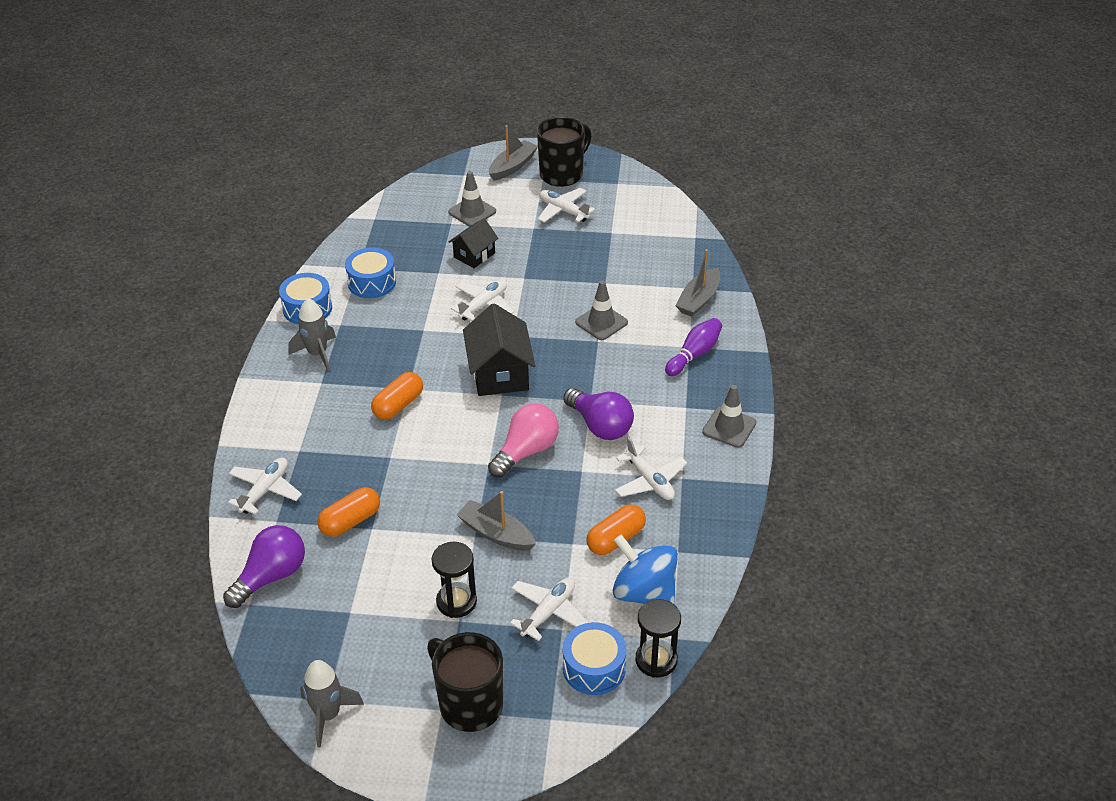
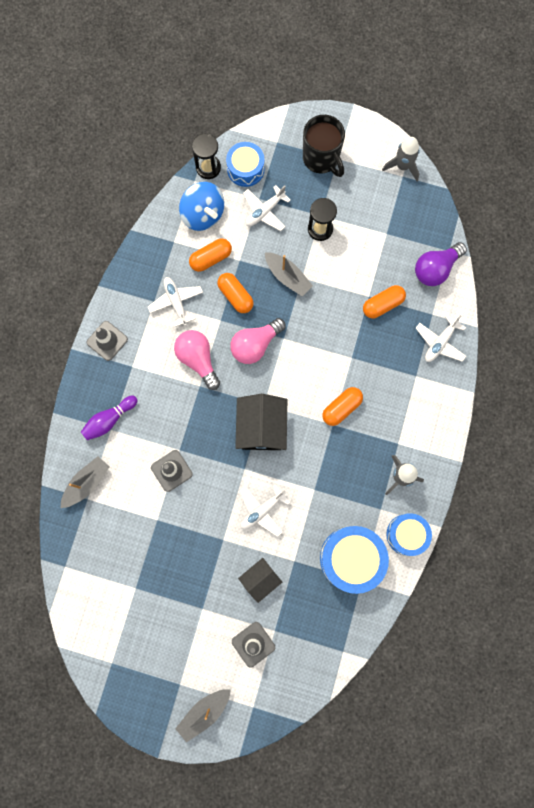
camera: 170 degrees left, 35 degrees up
blue drum [345,247,396,298] -> blue drum [320,526,389,594], size x1.55
black mug [537,117,592,187] -> none
white plane [538,188,595,223] -> none
purple light bulb [563,388,634,440] -> pink light bulb [174,330,220,390]
none -> orange capsule [217,273,254,313]

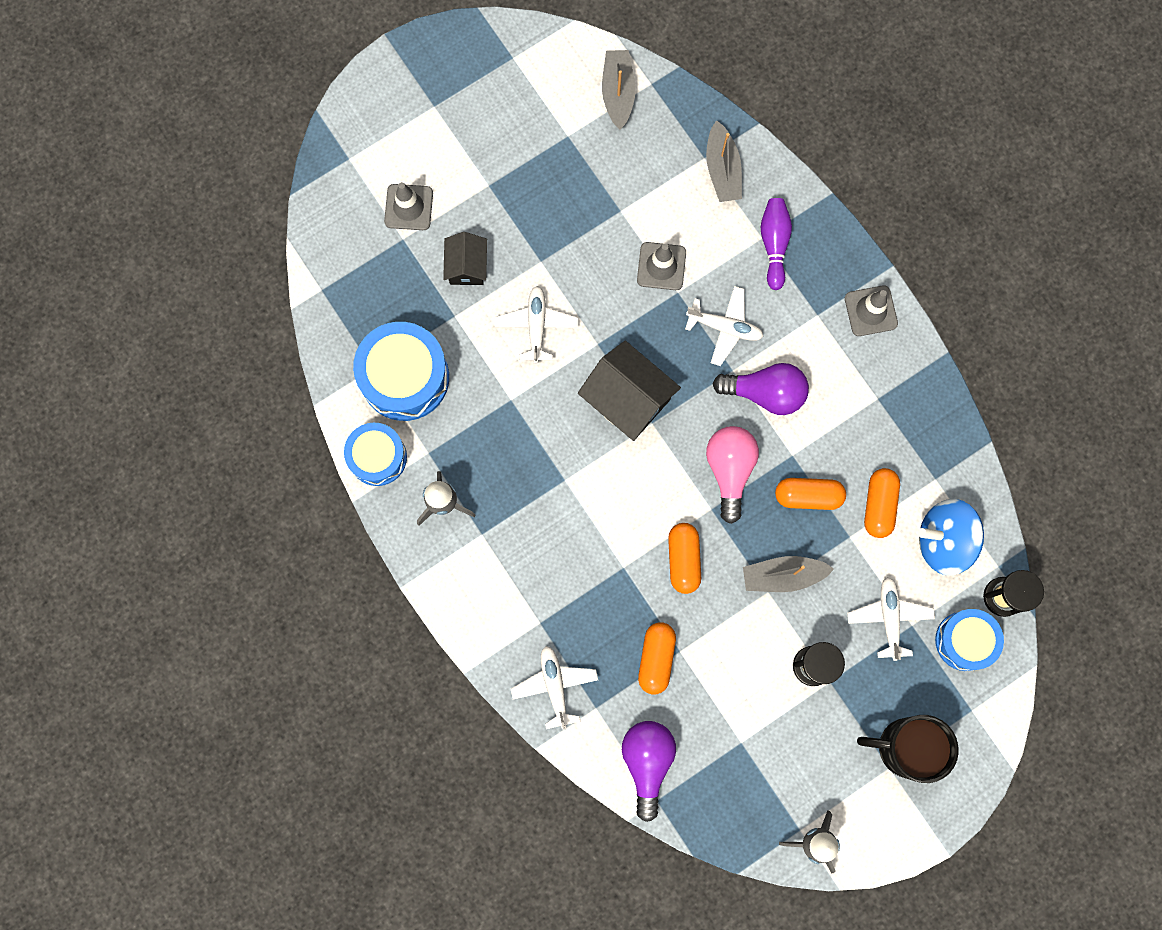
camera: 130 degrees right, 0 degrees up
white plane [148,277,203,327] -> white plane moved to [685,286,764,366]
pink light bulb [174,330,220,390] -> purple light bulb [712,363,809,415]
grey boat [175,689,231,743] -> grey boat moved to [602,50,635,130]
orange capsule [322,387,363,426] -> orange capsule moved to [668,523,701,594]

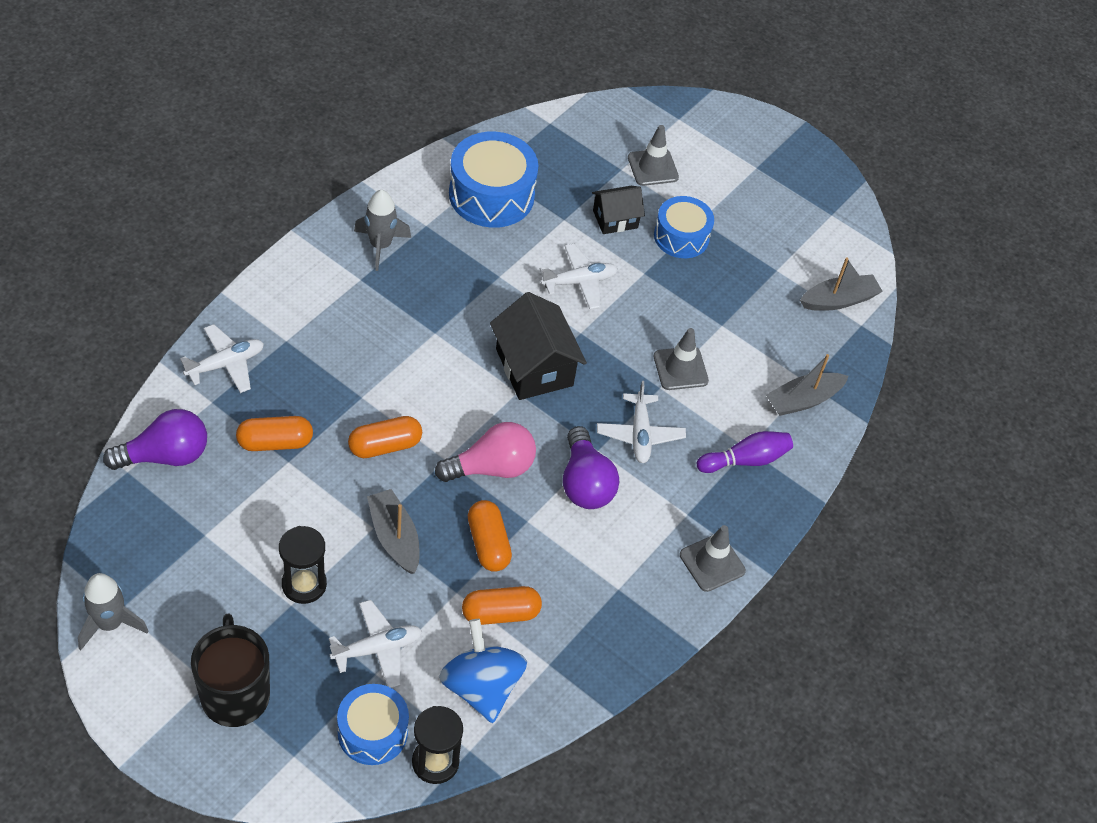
camera: 65 degrees right, 25 degrees down
blue drum [344,423,407,486] -> blue drum moved to [654,196,714,258]
black house [578,341,681,441] -> black house turned 45 degrees counterclockwise [490,292,587,400]

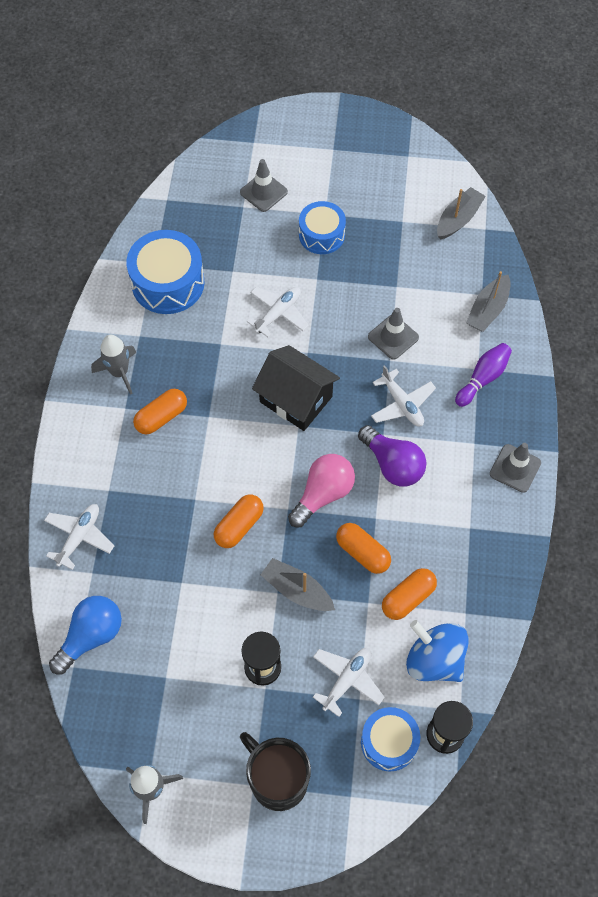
camera: 25 degrees left, 10 degrees up
purple light bulb [103,409,207,470] -> blue light bulb [49,596,122,674]
orange capsule [236,416,313,451] -> orange capsule moved to [133,389,187,435]
black house [592,186,645,234] -> none

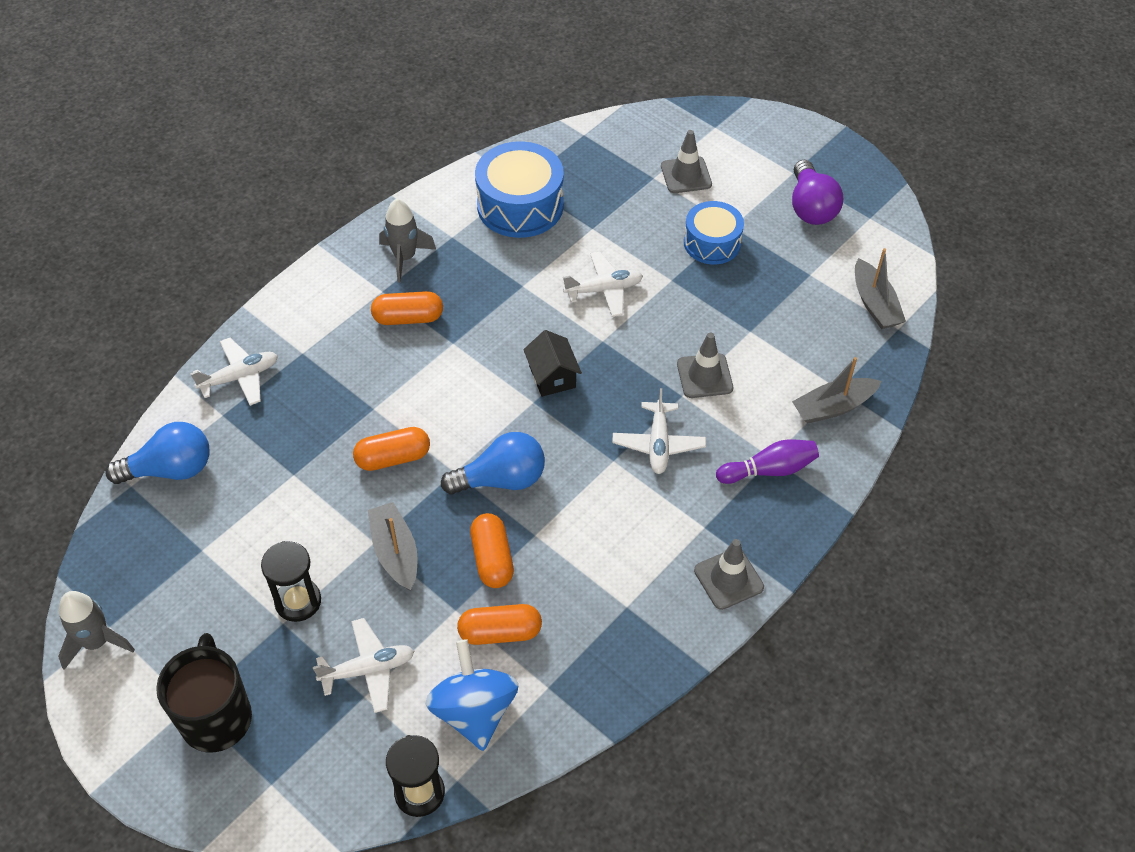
camera: 35 degrees right, 10 degrees down
black house [252,345,340,431] -> black house [523,330,582,397], size x0.60
pink light bulb [288,454,355,527] -> blue light bulb [441,432,545,495]
purple light bulb [358,425,426,487] -> purple light bulb moved to [792,160,843,225]
blue drum [361,707,420,772] -> none
grey boat [437,187,486,240] -> grey boat turned 90 degrees clockwise [855,248,906,329]

